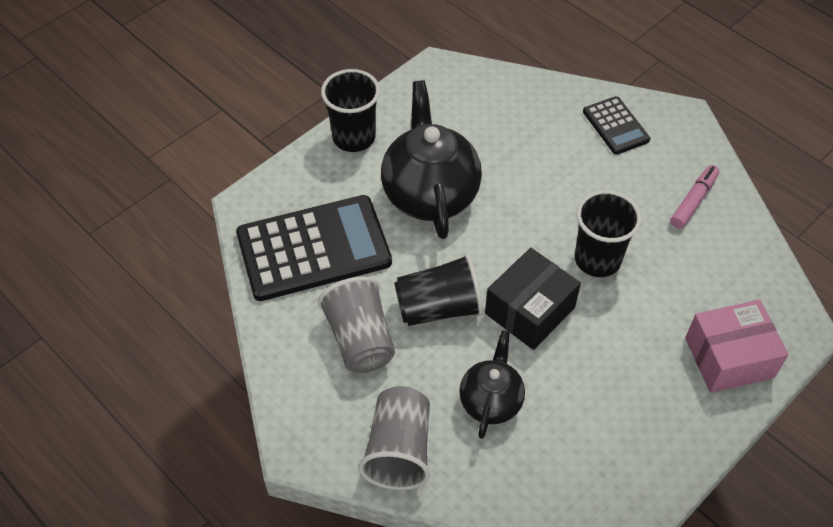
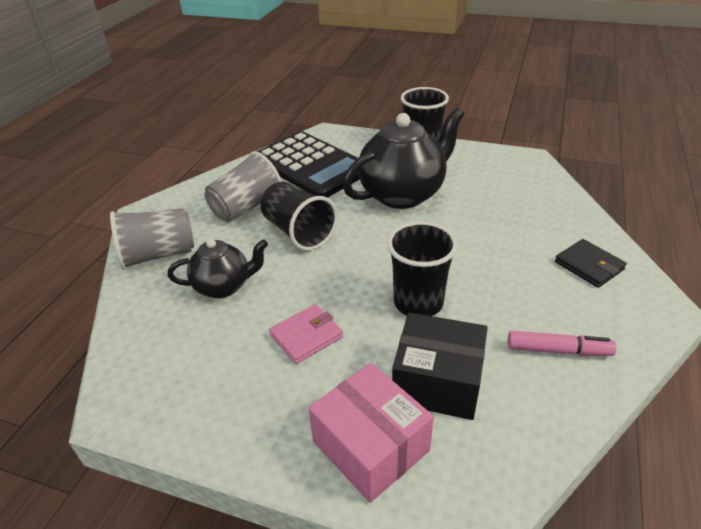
camera: 65 degrees right, 15 degrees down
black box [485,248,581,350] -> black box moved to [392,312,488,420]
black calculator [583,96,650,155] -> black wallet [555,239,627,288]
none -> pink wallet [269,304,343,364]

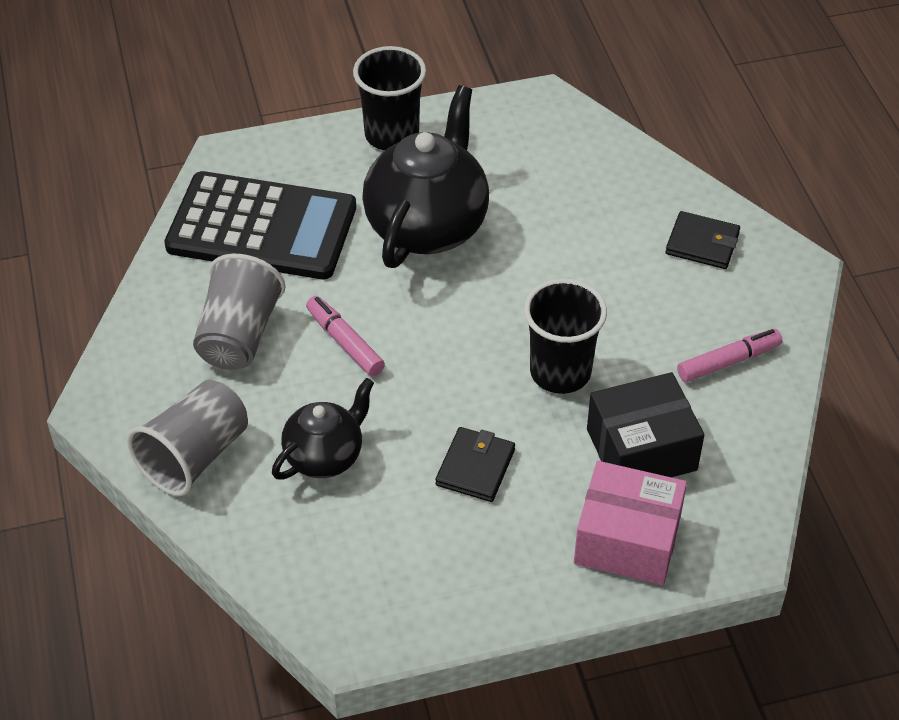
camera: 35 degrees left, 10 degrees up
black cup [261,182,338,251] -> pink marker [306,296,385,376]
pink wallet [269,304,343,364] -> black wallet [435,427,515,502]

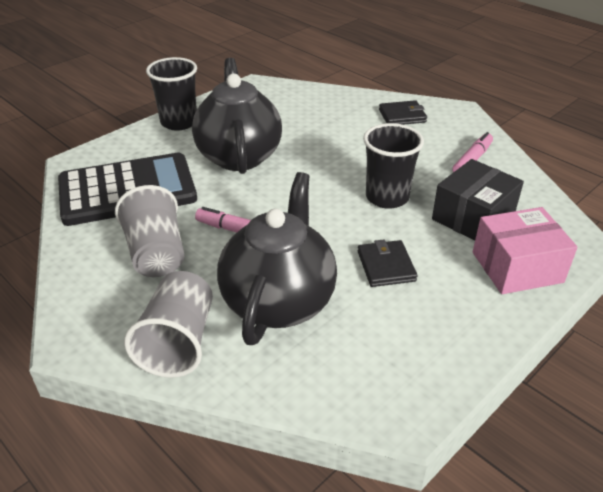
camera: 30 degrees left, 10 degrees down
black teapot [272,378,374,480] -> black teapot [217,172,337,345], size x1.74

